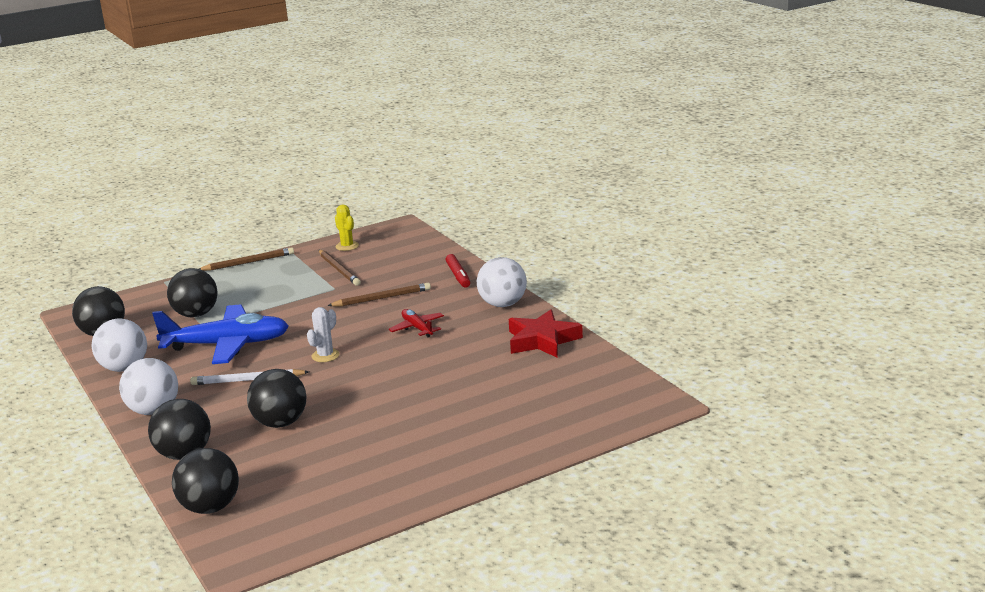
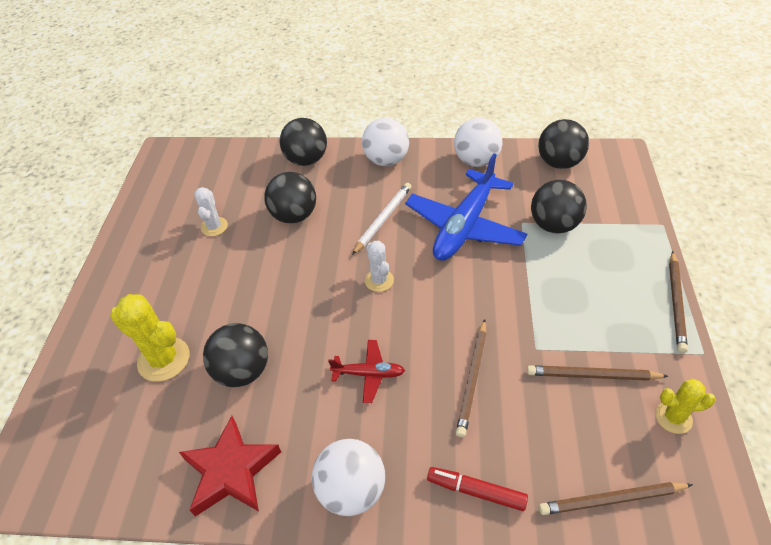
camera: 125 degrees right, 25 degrees up
black ball [172,448,239,514] -> black ball moved to [203,323,268,387]
none -> yellow cactus [110,294,190,382]
none -> white cactus [194,187,228,236]
none -> brown pencil [539,482,693,515]

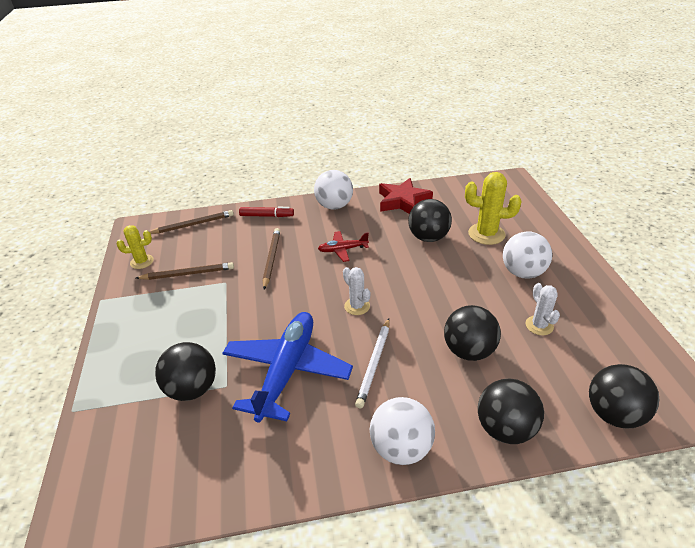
camera: 165 degrees right, 10 degrees down
white ball [454,118,503,167] -> white ball moved to [503,231,552,278]
black ball [538,119,589,169] -> black ball moved to [589,364,659,428]
brown pencil [669,251,688,353] -> none

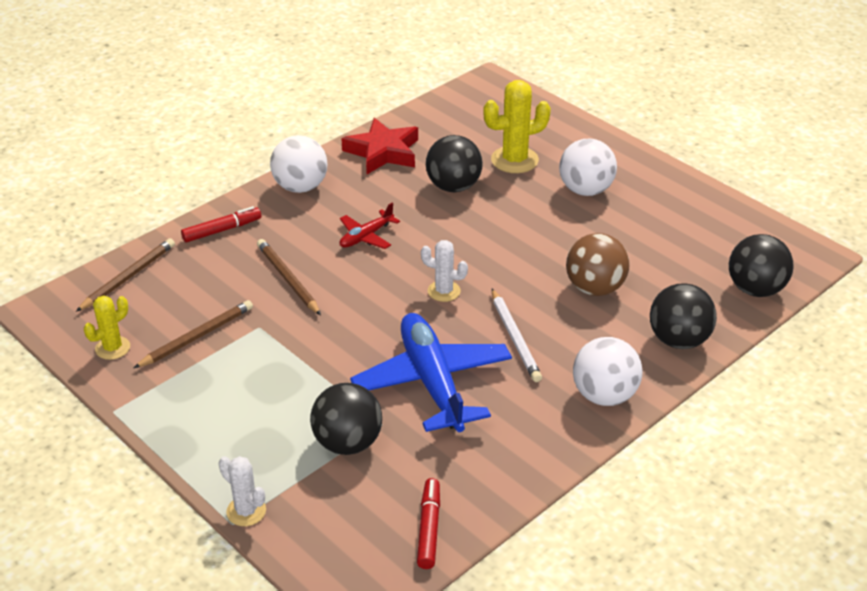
camera: 35 degrees left, 0 degrees up
black ball [444,305,501,361] -> brown ball [566,233,630,296]
white cactus [526,283,560,335] -> white cactus moved to [219,456,266,526]
none -> red marker [417,478,440,569]

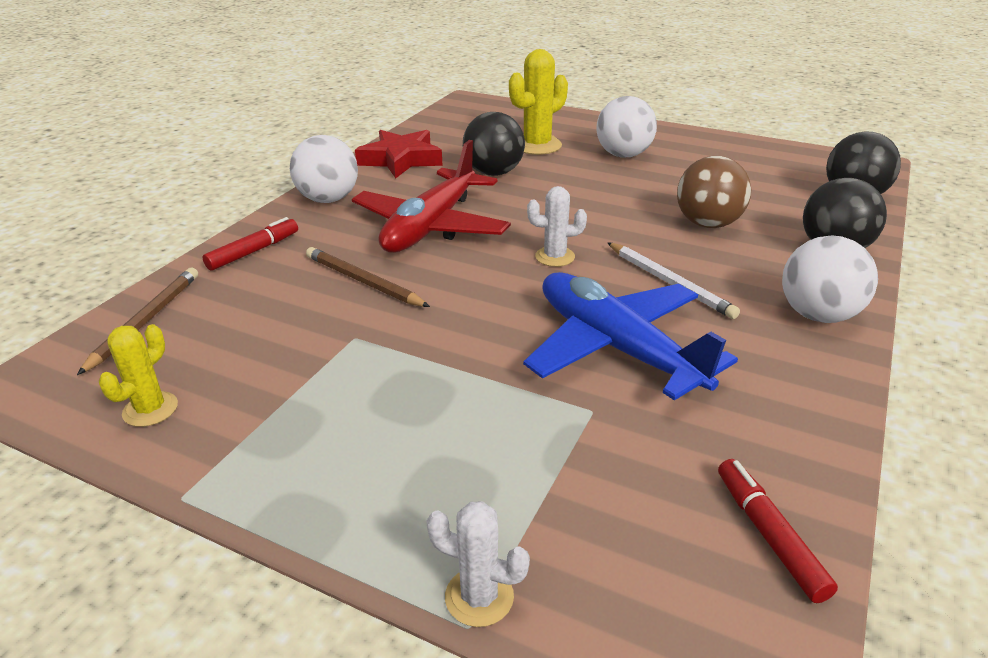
camera: 20 degrees left, 5 degrees down
brown pencil [134,300,253,368] -> none
black ball [310,383,382,455] -> none
red plane [339,203,400,249] -> red plane [352,140,511,253], size x2.10

